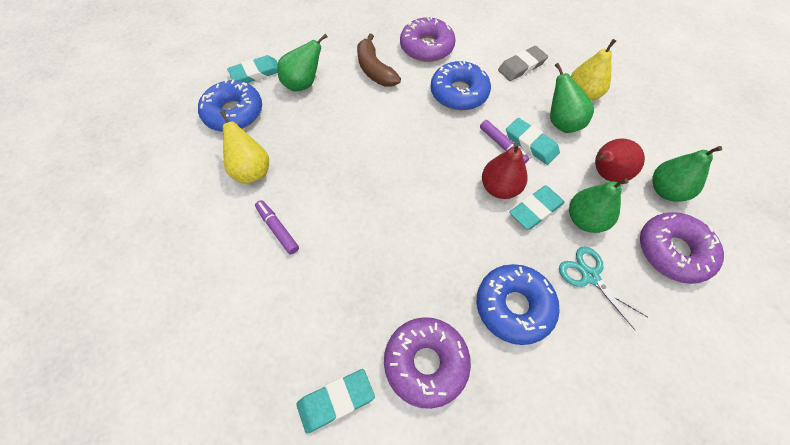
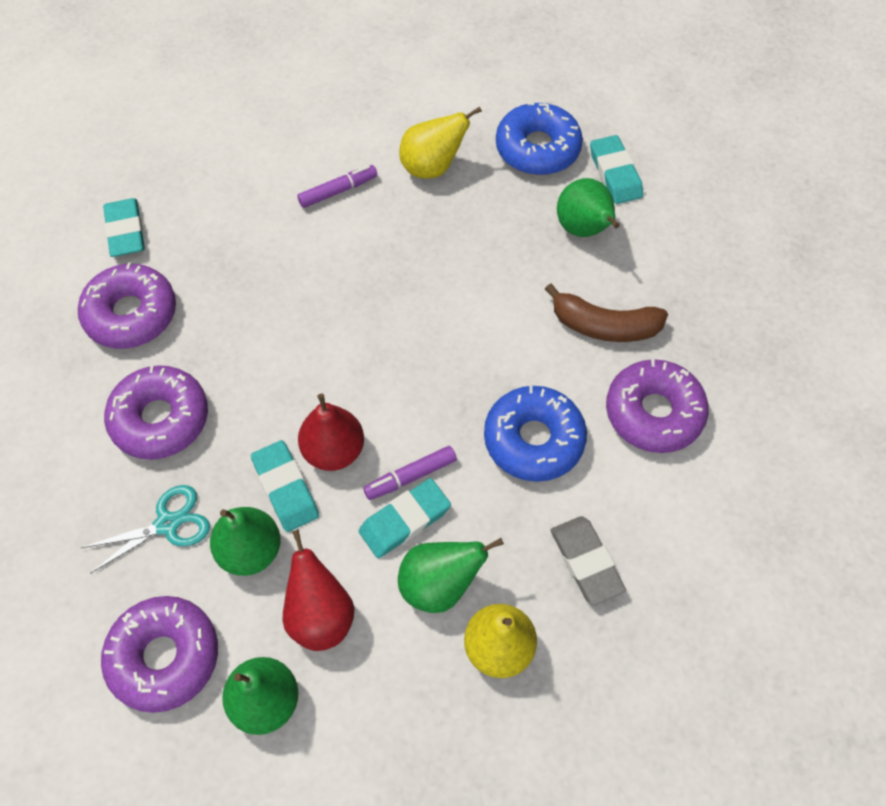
camera: 100 degrees right, 0 degrees up
brown banana [357,34,401,87] -> brown banana turned 150 degrees counterclockwise [545,283,668,342]
blue donut [477,264,560,345] -> purple donut [104,365,208,460]

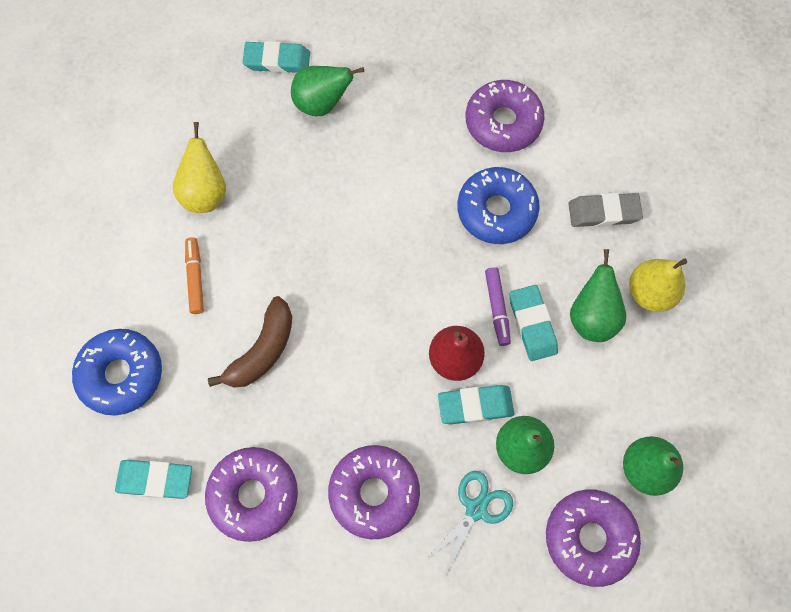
camera: 70 degrees left, 10 degrees up
turquoise scissors [81,485,210,573] -> turquoise scissors turned 45 degrees clockwise [424,471,513,576]
red pear [282,530,355,651] -> none
purple marker [297,165,377,208] -> orange marker [185,237,204,314]
blue donut [496,102,583,175] -> blue donut moved to [72,329,162,415]
brown banana [545,283,668,342] -> brown banana moved to [208,296,292,388]

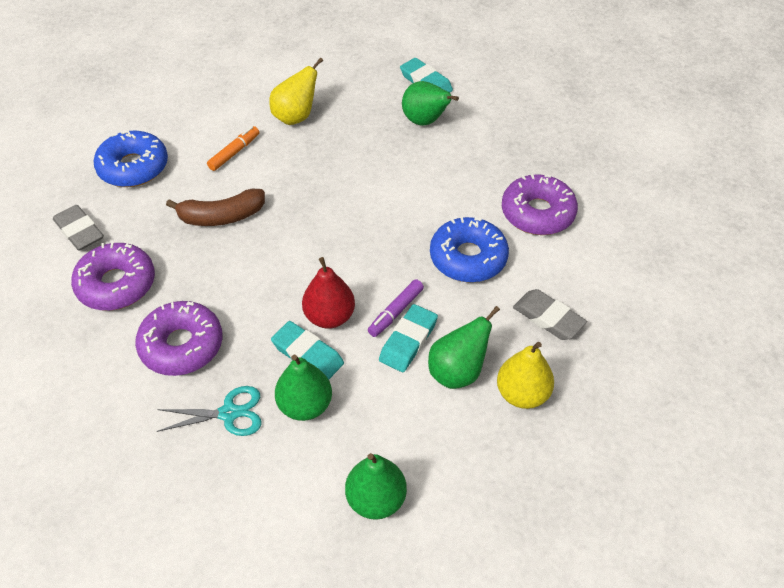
camera: 45 degrees right, 20 degrees down
turquoise eraser [115,460,192,499] -> grey eraser [53,205,104,251]
purple donut [546,489,641,587] -> none

